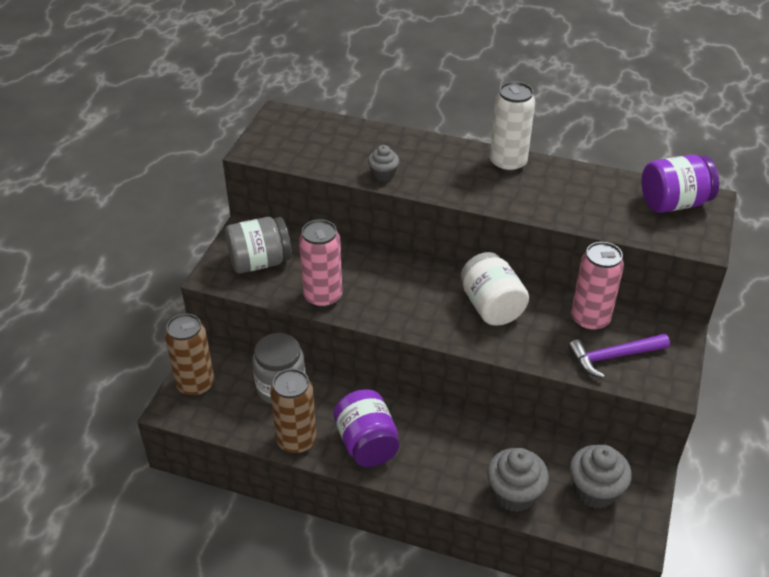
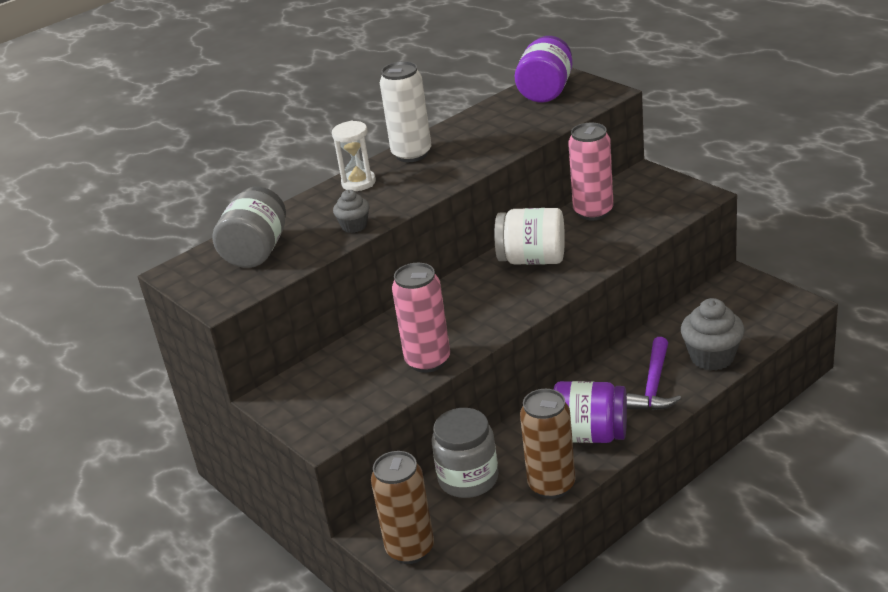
camera: 55 degrees left, 10 degrees down
grey jar [225,217,292,274] -> grey jar moved to [213,187,286,268]
purple hammer [568,334,670,378] -> purple hammer moved to [627,337,681,410]
grey cupcake [570,445,632,509] -> none
none -> white hourglass [332,121,376,191]

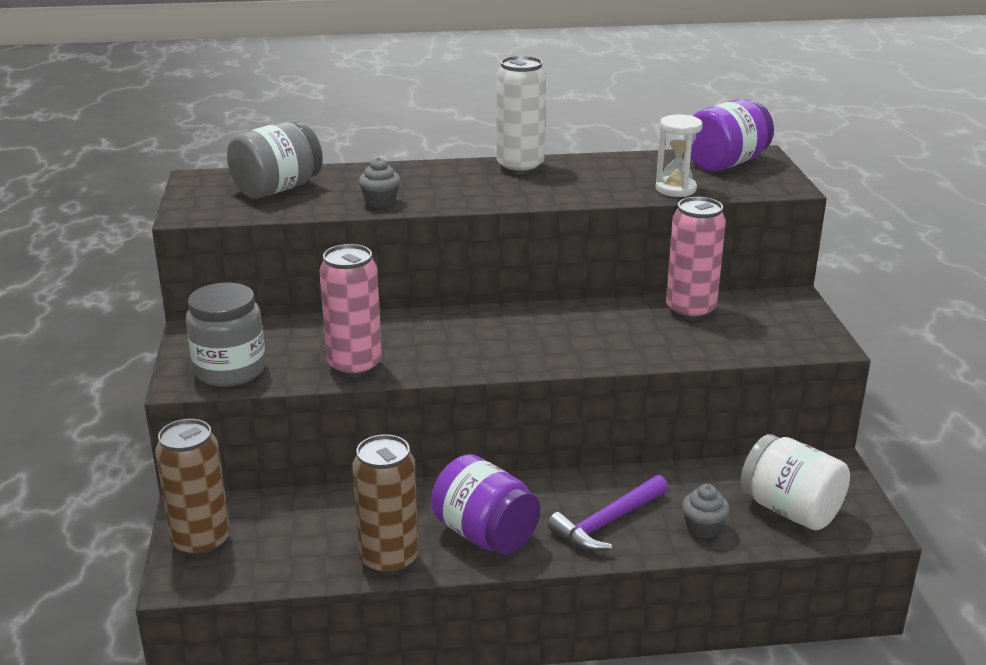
camera: 30 degrees right, 5 degrees down
white hourglass [332,121,376,191] -> white hourglass moved to [656,115,703,197]
grey jar [432,408,498,498] -> grey jar moved to [186,283,266,387]
white jar [494,208,565,265] -> white jar moved to [741,434,850,530]
grey cupcake [681,298,745,371] -> grey cupcake [682,484,730,539], size x0.57

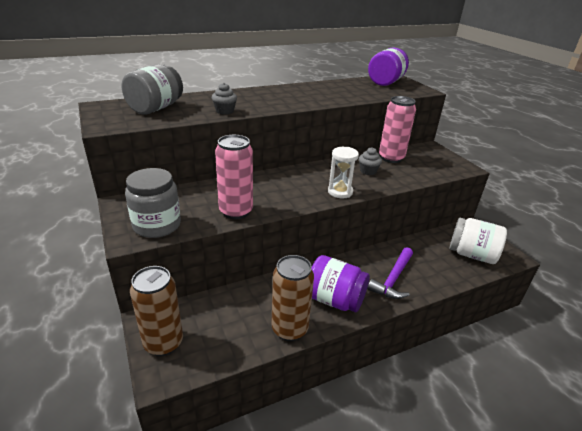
camera: 20 degrees left, 5 degrees up
white can [497,56,546,175] -> none
white hourglass [656,115,703,197] -> white hourglass moved to [328,147,359,199]
grey cupcake [682,484,730,539] -> grey cupcake moved to [359,147,382,175]

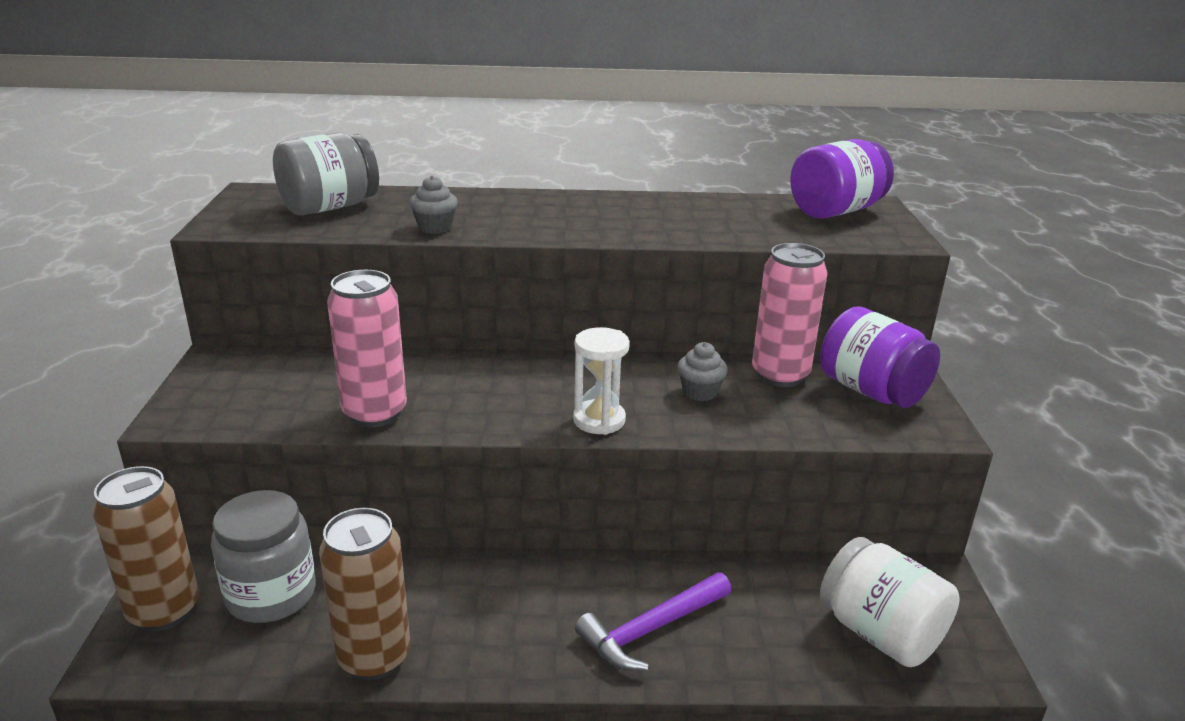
camera: 25 degrees right, 5 degrees down
grey jar [125,168,181,238] -> grey jar moved to [211,490,316,623]
purple jar [312,255,370,312] -> purple jar moved to [820,306,940,408]

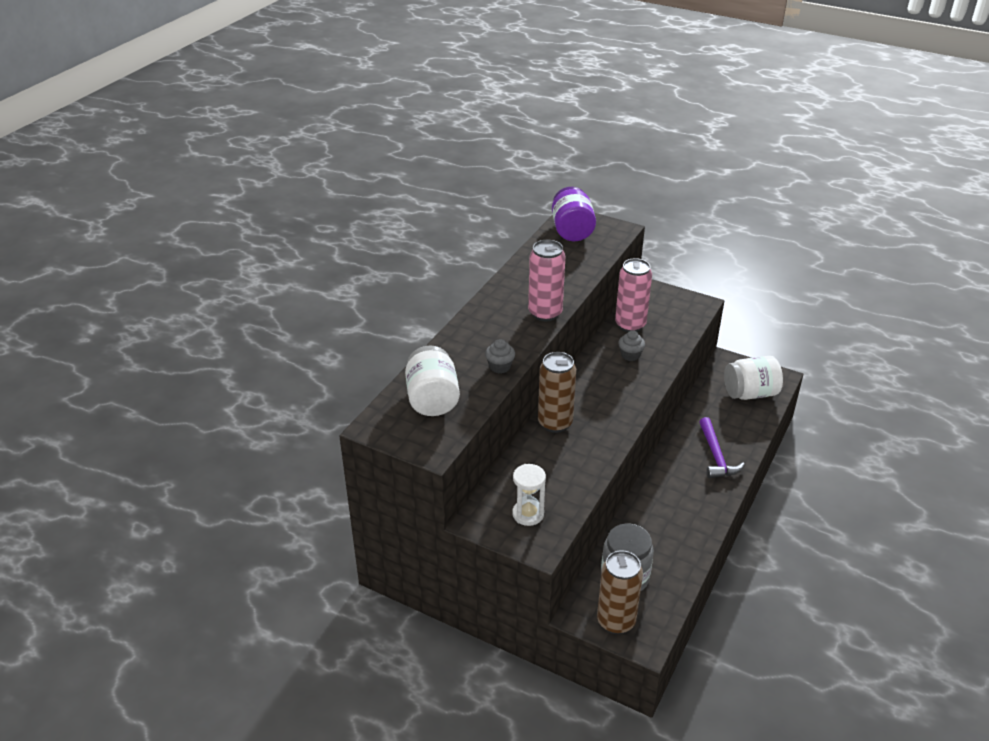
camera: 60 degrees left, 10 degrees up
grey jar [273,132,379,215] -> white jar [405,346,460,416]
brown can [319,508,410,680] -> brown can moved to [538,352,576,433]
pink can [327,270,407,427] -> pink can moved to [528,240,566,321]
white hourglass [573,327,630,435] -> white hourglass moved to [512,464,546,526]
purple jar [820,306,940,408] -> none

